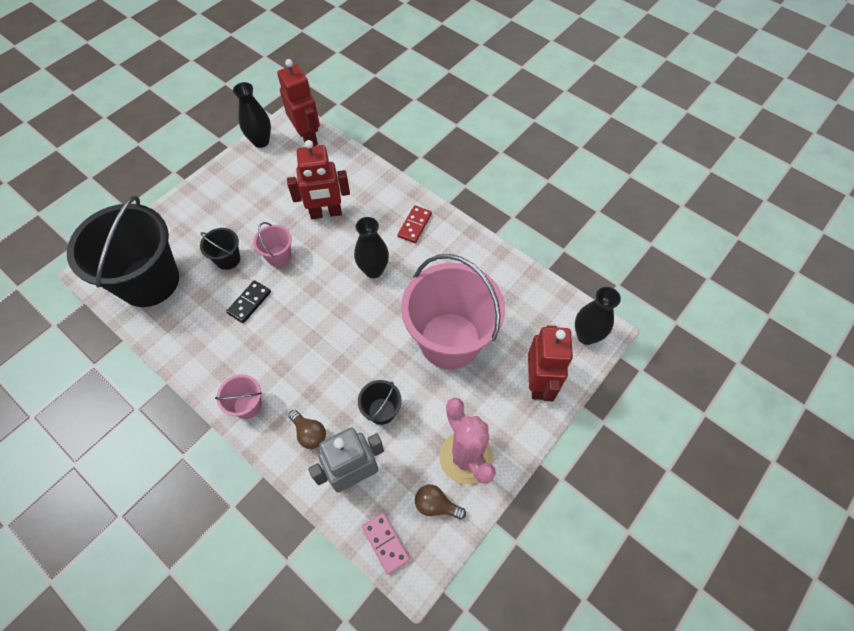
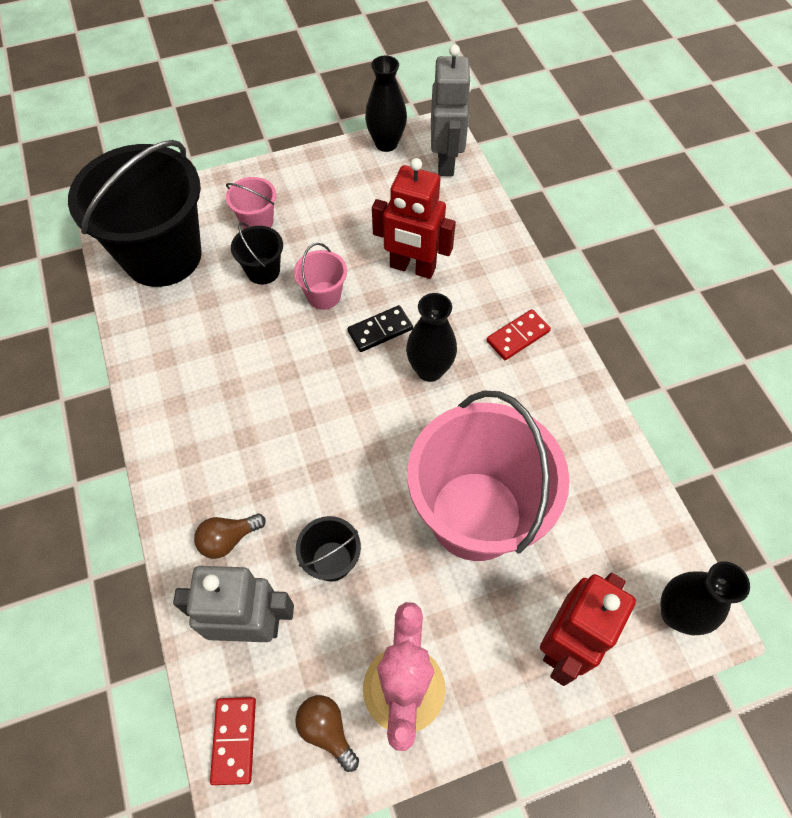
camera: 30 degrees right, 0 degrees up
pink bucket [215,374,262,419] -> pink bucket moved to [226,177,276,229]
black domino [226,280,271,323] -> black domino moved to [347,305,413,352]
red robot [277,59,320,146] -> grey robot [431,44,472,176]
brown light bulb [288,410,326,449] -> brown light bulb turned 75 degrees clockwise [194,514,266,559]
pink domino [362,513,410,575] -> red domino [210,697,256,785]

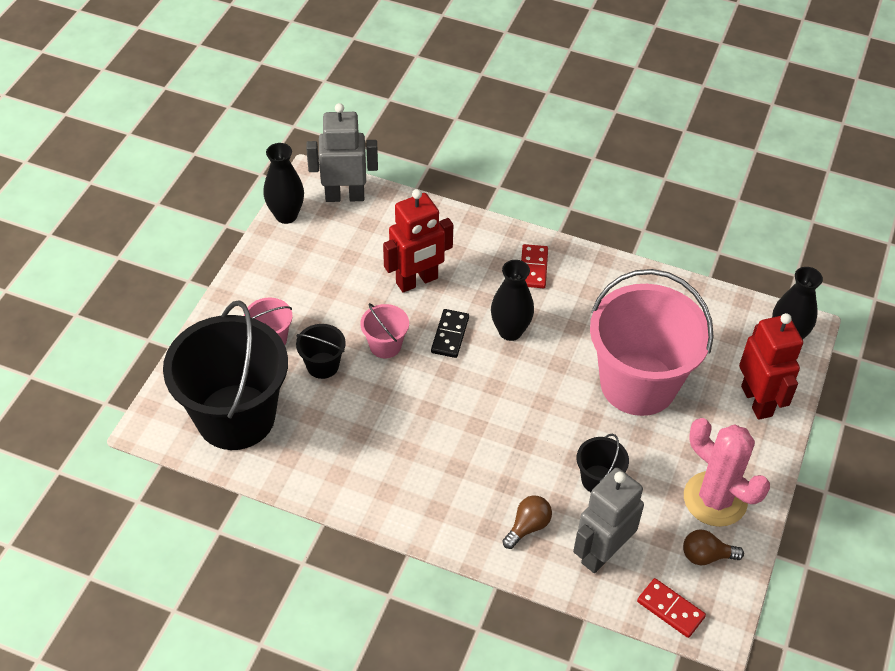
camera: 50 degrees left, 10 degrees down
brown light bulb [194,514,266,559] -> brown light bulb turned 150 degrees counterclockwise [503,495,552,549]
grey robot [431,44,472,176] -> grey robot turned 45 degrees counterclockwise [306,103,378,202]

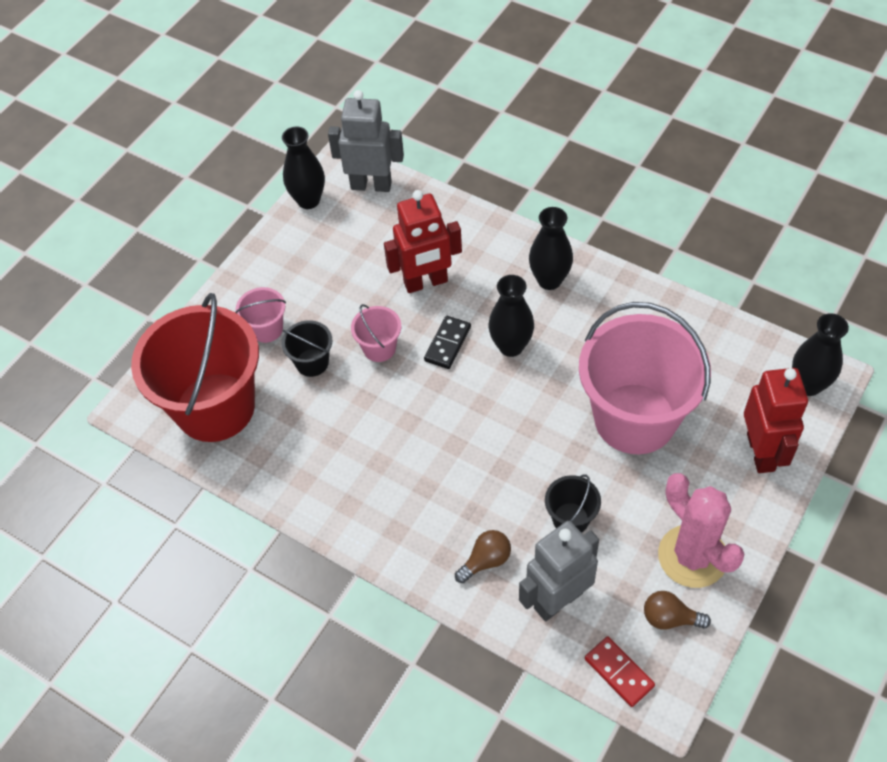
camera: 15 degrees right, 5 degrees up
black bucket [163,300,288,450] -> red bucket [131,293,259,442]
red domino [521,244,548,288] -> black vase [529,207,573,290]

